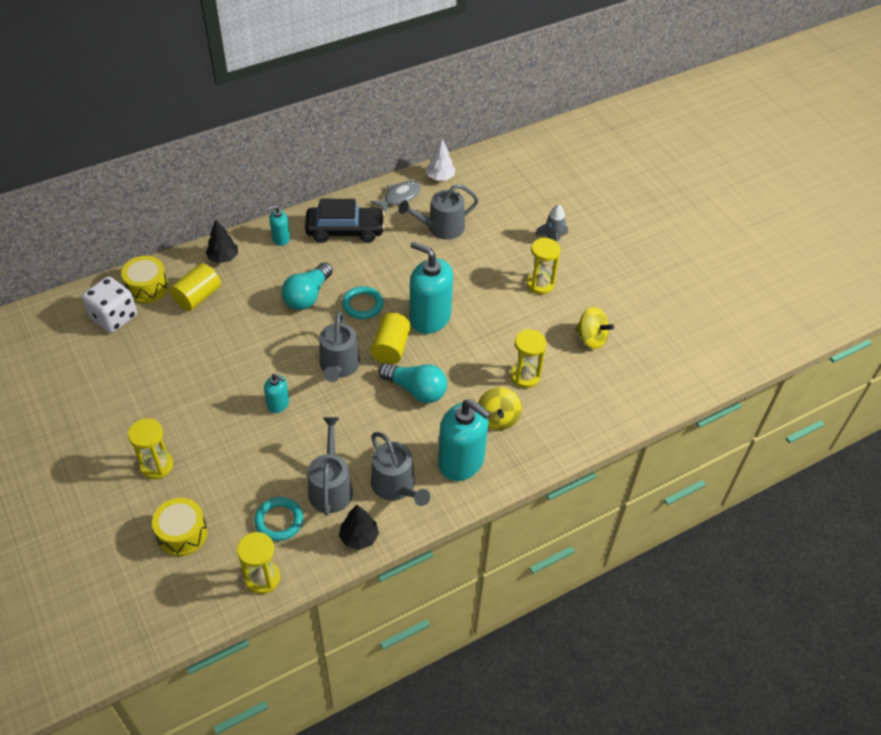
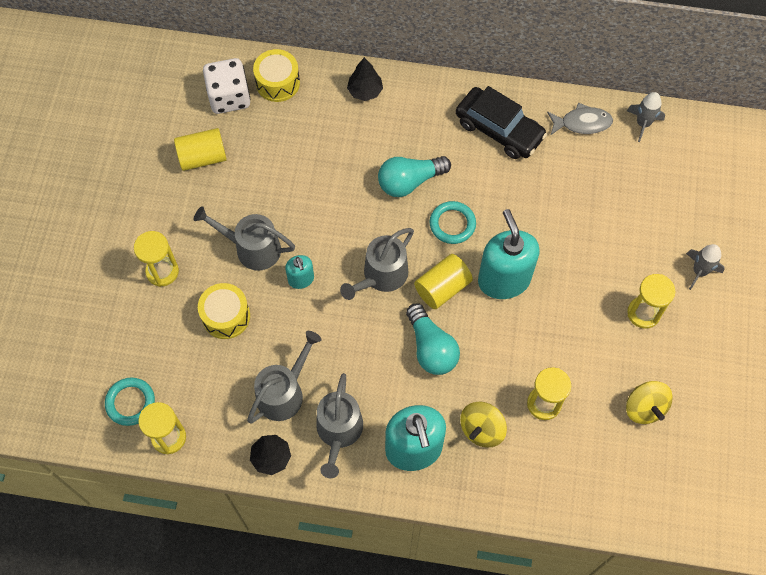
camera: 40 degrees right, 15 degrees up
yellow drum [152,498,208,556] -> yellow drum moved to [198,283,250,339]
yellow cylinder [170,263,221,311] -> yellow cylinder moved to [174,128,227,171]
turquoise ring [254,497,303,541] -> turquoise ring moved to [105,378,155,426]
turquoise soap dispenser [266,205,290,246] -> none
grey watering can [399,184,479,240] -> grey watering can moved to [194,206,295,271]
white tree [426,139,455,181] -> grey rocket [627,92,665,142]

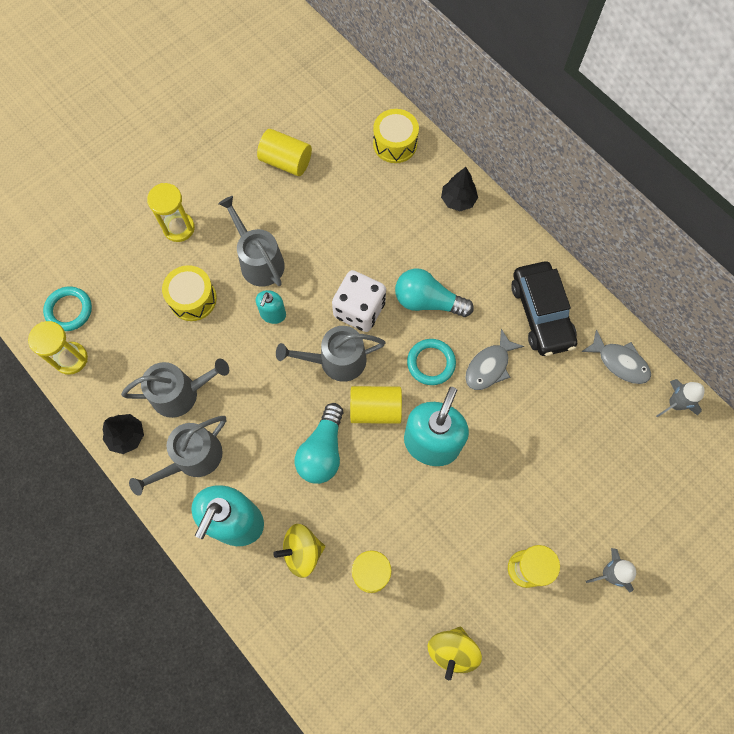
camera: 40 degrees right, 5 degrees up
white dice [203,58,250,114] -> white dice moved to [332,270,386,332]
none -> grey fish [465,329,524,390]

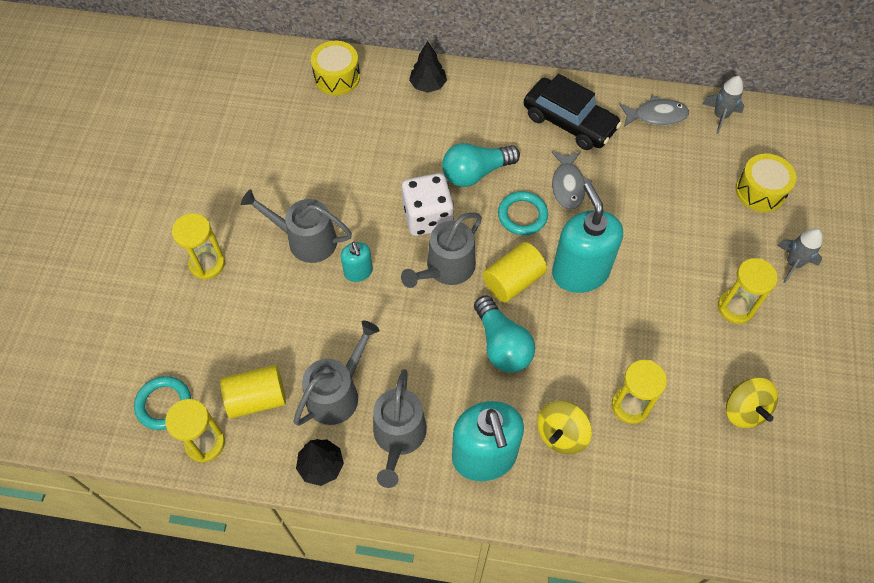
camera: 40 degrees left, 10 degrees down
yellow drum [162,265,217,321] -> yellow drum moved to [736,154,796,212]
yellow cylinder [257,129,312,176] -> yellow cylinder moved to [220,365,286,419]

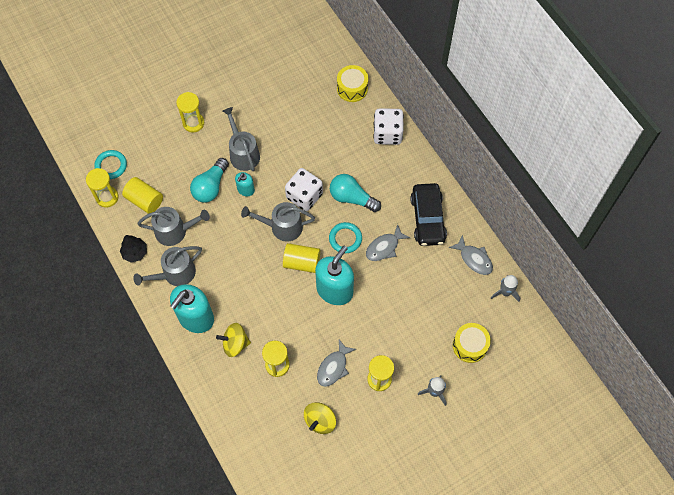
camera: 50 degrees right, 5 degrees up
black tree [409,41,447,93] -> white dice [373,108,404,145]
turquoise light bulb [474,296,535,373] -> turquoise light bulb moved to [190,158,229,203]
none -> grey fish [317,340,356,387]

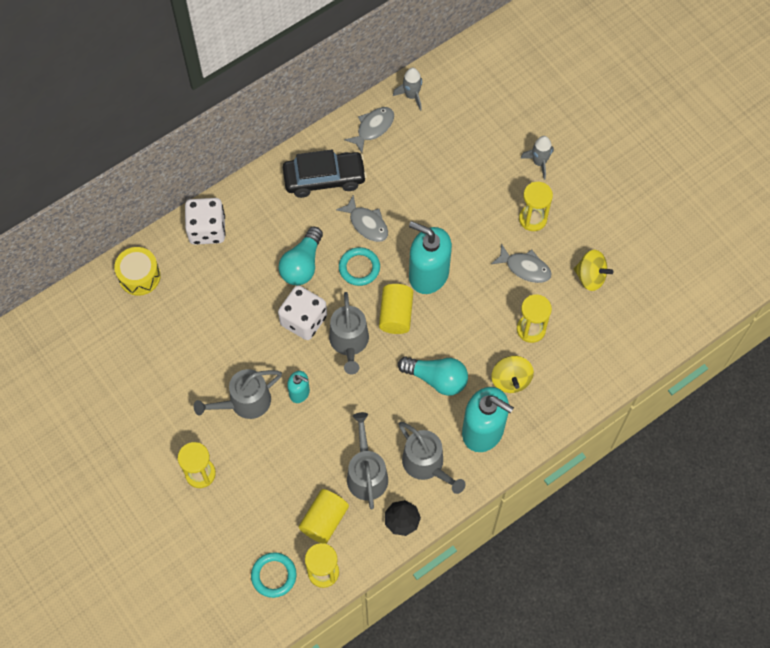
camera: 95 degrees left, 0 degrees up
turquoise light bulb [190,158,229,203] -> turquoise light bulb moved to [398,356,468,396]
yellow drum [453,323,491,363] -> none

